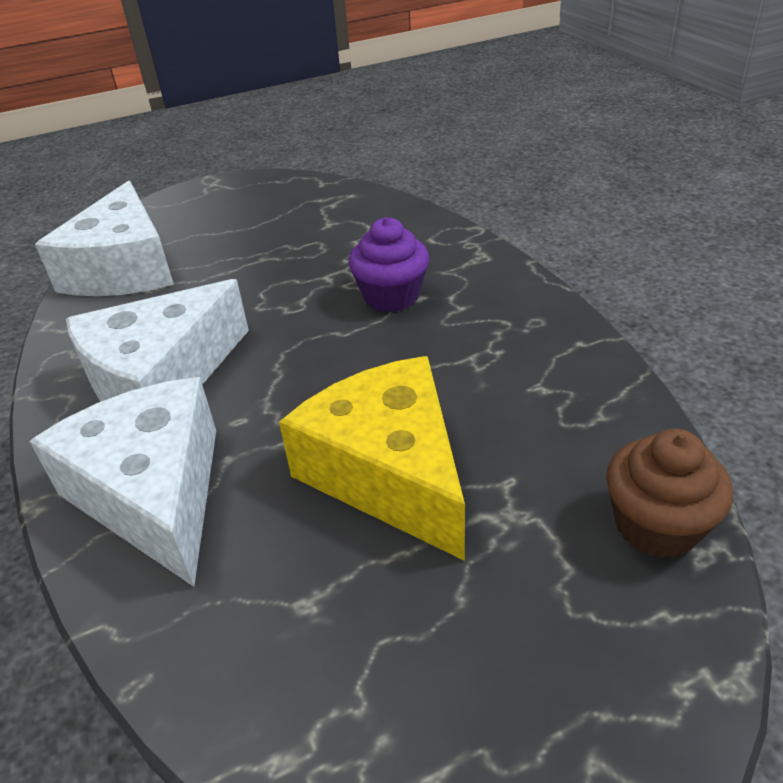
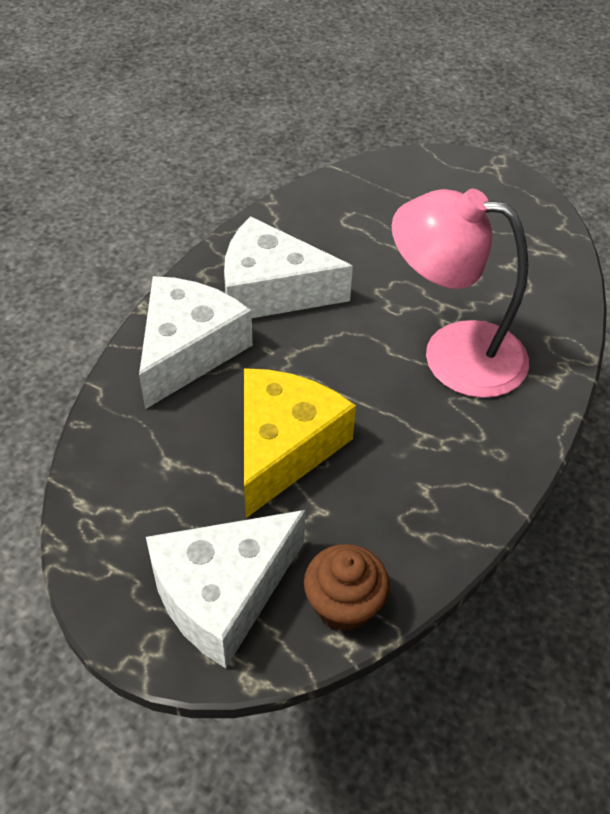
camera: 50 degrees right, 10 degrees up
white cheese [35,181,174,296] -> white cheese moved to [146,510,306,668]
purple cupcake [349,217,429,312] -> pink lamp [392,189,529,398]

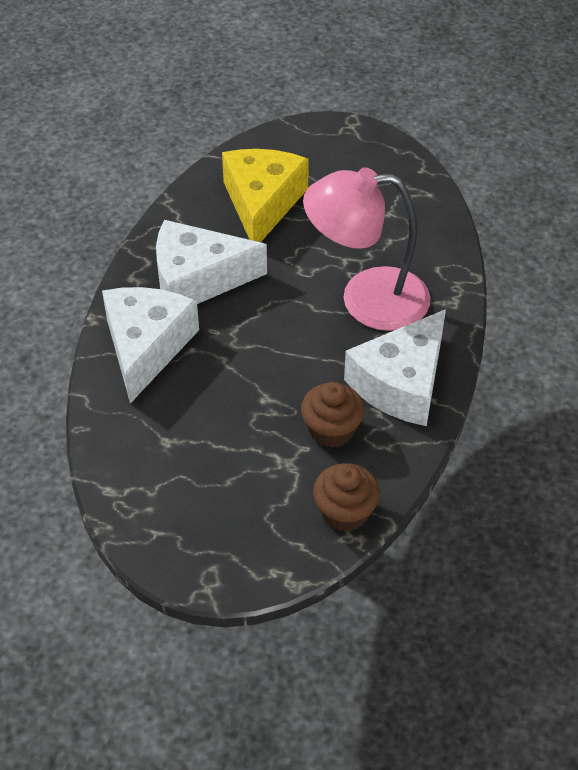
camera: 15 degrees left, 0 degrees up
white cheese [146,510,306,668] -> white cheese moved to [344,309,446,426]
yellow cheese [244,368,356,518] -> yellow cheese moved to [222,149,309,242]
none -> brown cupcake [301,382,364,448]

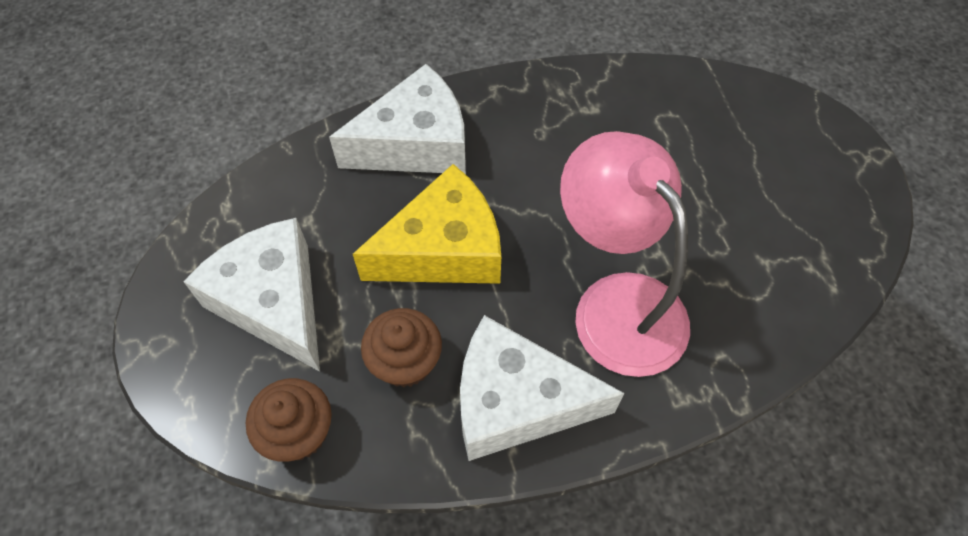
camera: 60 degrees right, 10 degrees up
white cheese [156,220,267,304] -> white cheese moved to [183,218,320,372]
yellow cheese [222,149,309,242] -> yellow cheese moved to [353,164,501,284]

